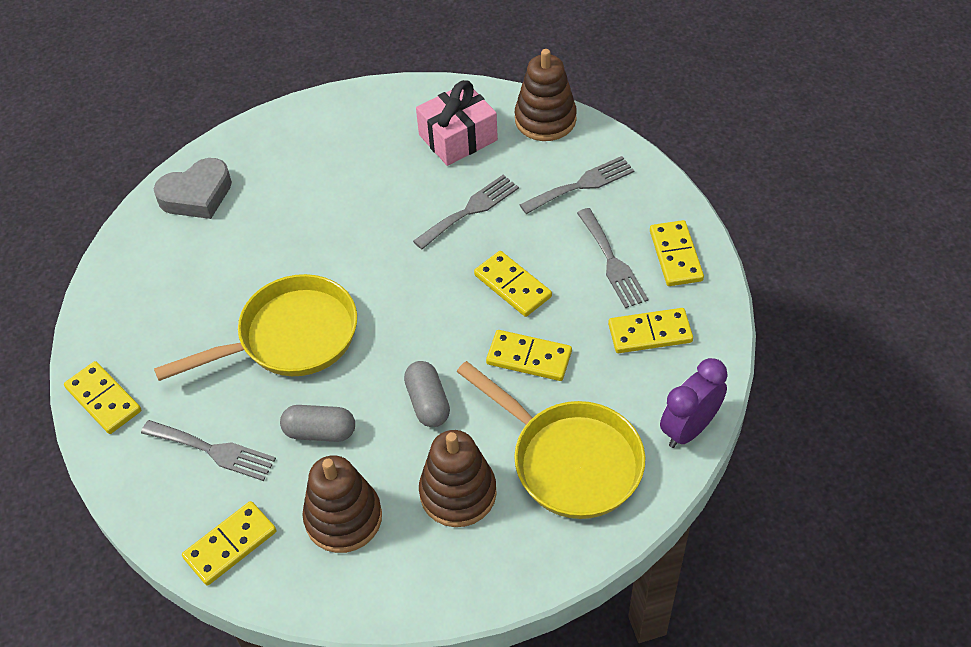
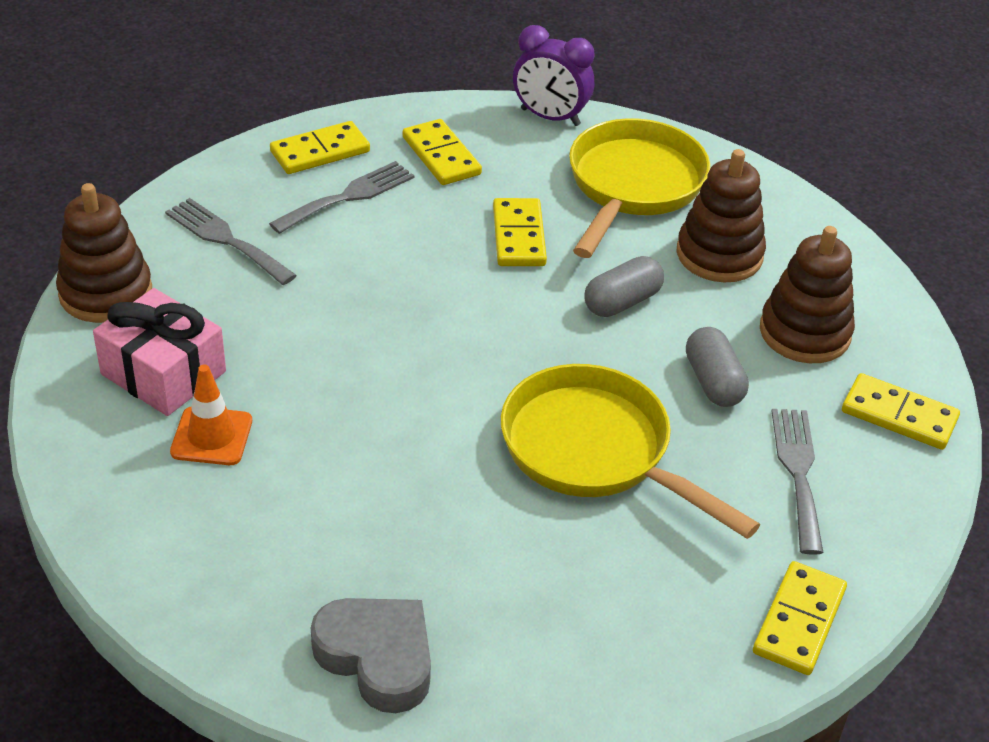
camera: 115 degrees left, 10 degrees down
grey fork [413,175,519,249] -> none
yellow domino [474,251,552,317] -> none
none -> orange traffic cone [170,364,252,465]

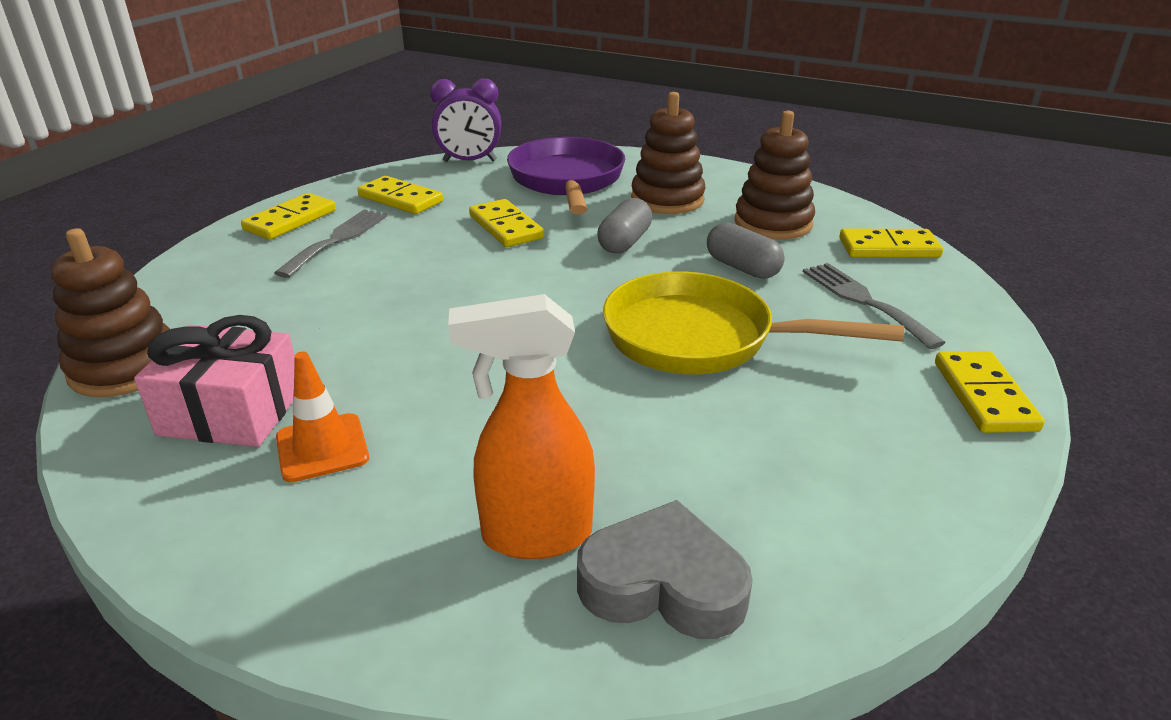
camera: 25 degrees left, 10 degrees down
grey fork [165,198,297,285] -> none
yellow pan [569,118,710,258] -> purple pan [507,137,625,214]
none -> orange spray bottle [448,294,595,559]

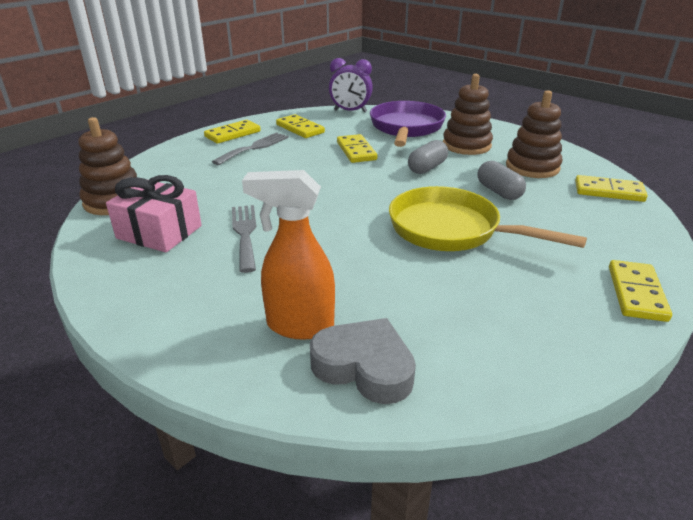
camera: 15 degrees right, 0 degrees up
orange traffic cone [276,352,369,482] -> none
grey fork [803,263,946,349] -> grey fork moved to [232,205,256,273]

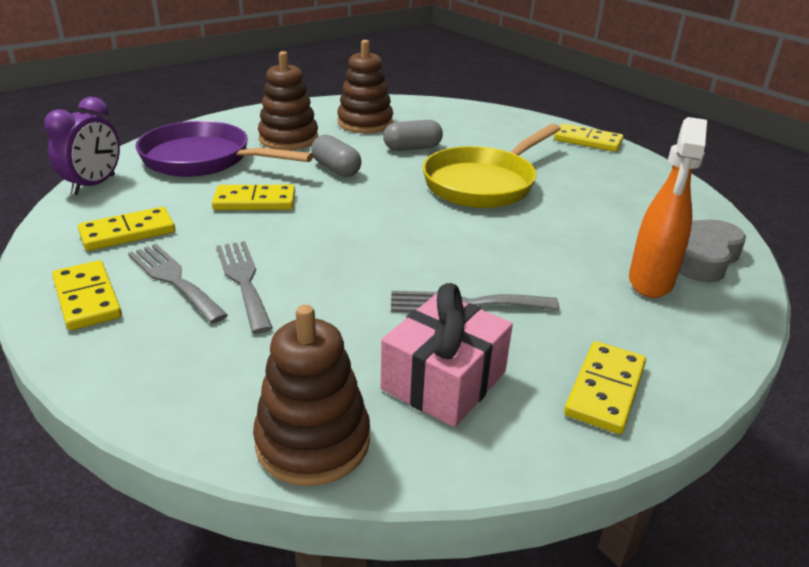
camera: 80 degrees left, 0 degrees up
yellow domino [575,175,648,202] -> yellow domino moved to [564,341,646,434]
none -> grey fork [216,241,273,334]

